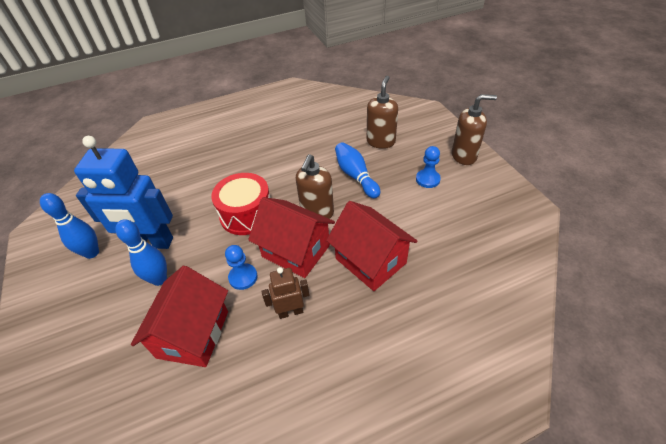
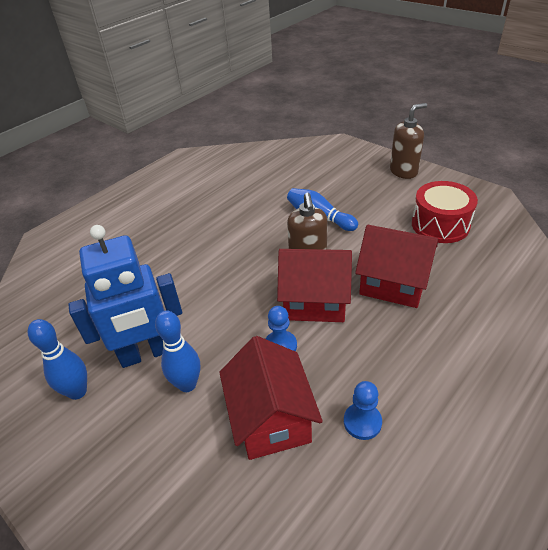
camera: 25 degrees left, 5 degrees down
red drum [211,173,270,235] -> red drum moved to [412,181,478,243]
brown robot [262,267,309,319] -> none
brown soap dispenser [367,76,398,149] -> none
blue pawn [416,146,441,188] -> blue pawn moved to [344,381,382,440]

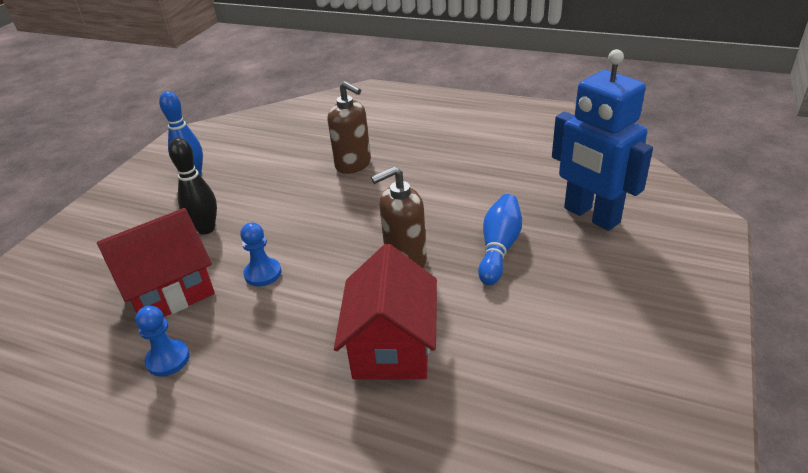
camera: 70 degrees right, 5 degrees down
blue robot [68,225,182,368] -> blue robot moved to [552,49,653,231]
blue bowling pin [155,310,200,392] -> black bowling pin [169,138,217,235]
red house [277,249,352,322] -> none
brown soap dispenser [390,103,427,179] -> brown soap dispenser moved to [328,81,371,174]
red drum [412,181,478,243] -> none

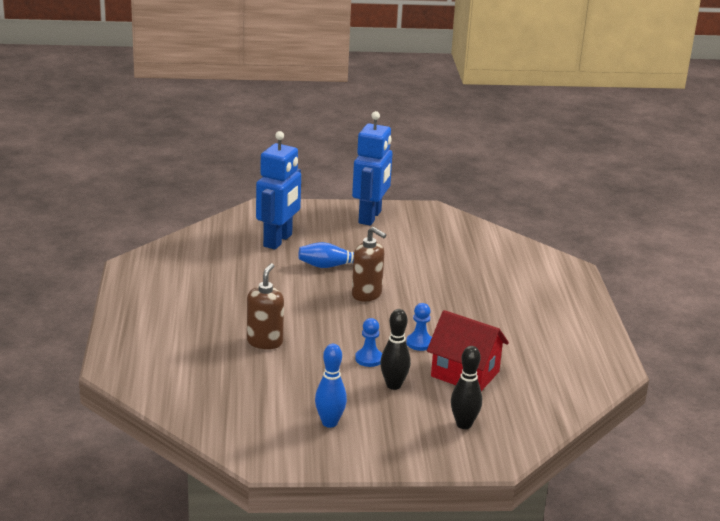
camera: 120 degrees left, 10 degrees down
blue pawn [135,306,190,377] -> blue pawn moved to [355,318,382,367]
red house [334,244,437,379] -> none
none -> blue robot [352,111,392,226]
none -> black bowling pin [451,346,482,429]

